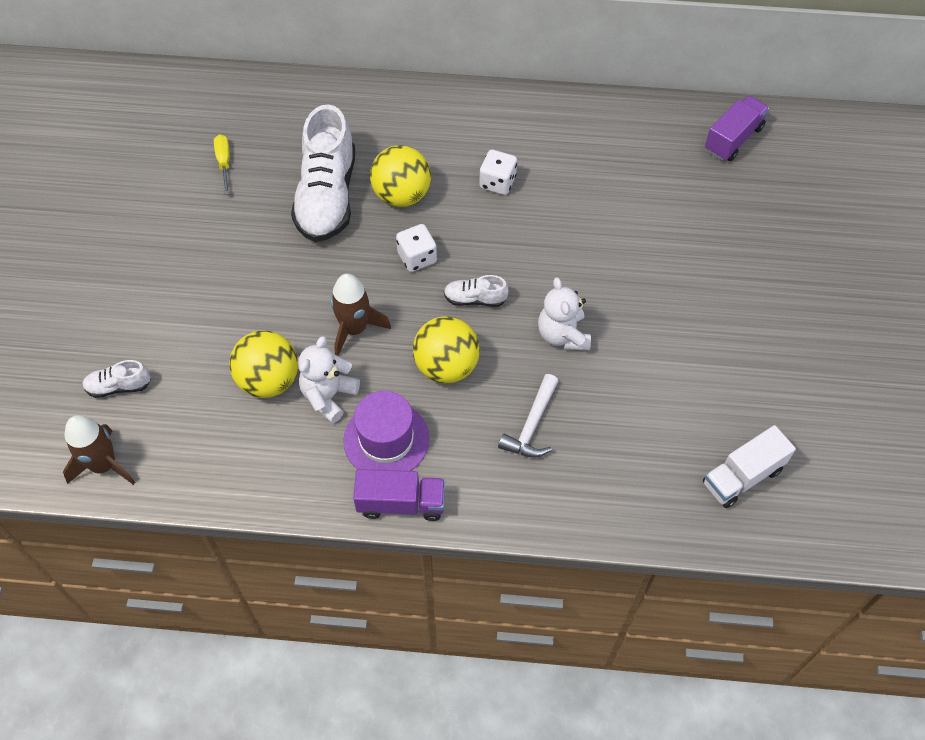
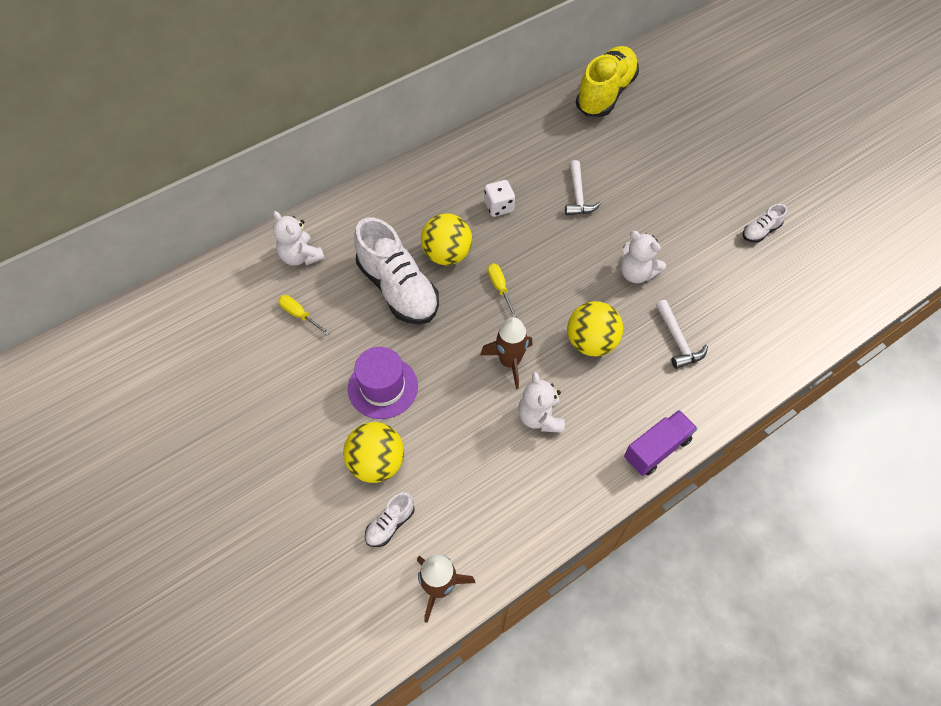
camera: 40 degrees left, 0 degrees up
yellow ball [229,330,298,398] -> yellow ball moved to [343,422,404,483]
purple hat [343,391,430,471] -> purple hat moved to [348,347,418,419]
white dice [396,224,437,272] -> yellow screwdriver [488,263,517,317]
white shoe [444,275,509,307] -> white shoe moved to [743,204,787,243]
white truck [703,425,796,508] -> none
purple truck [705,96,769,161] -> yellow shoe [576,46,639,117]
none -> white teddy bear [273,211,325,266]
none -> white hammer [565,160,601,215]

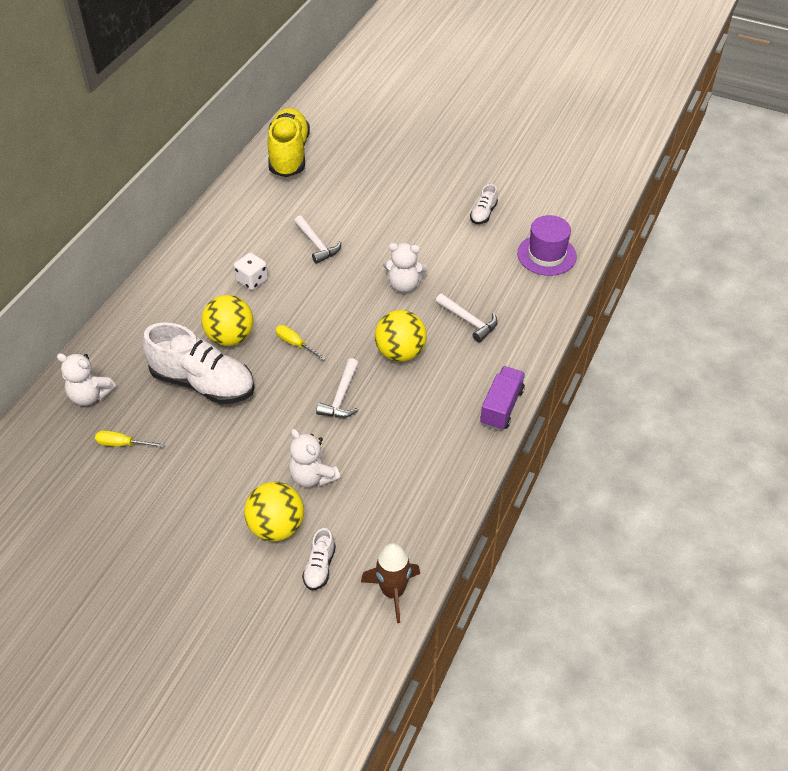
camera: 30 degrees left, 10 degrees down
purple hat [348,347,418,419] -> purple hat moved to [517,215,577,276]
brown rocket [480,317,532,389] -> white hammer [316,358,359,418]
white teddy bear [518,372,565,433] -> white teddy bear moved to [289,429,340,487]

